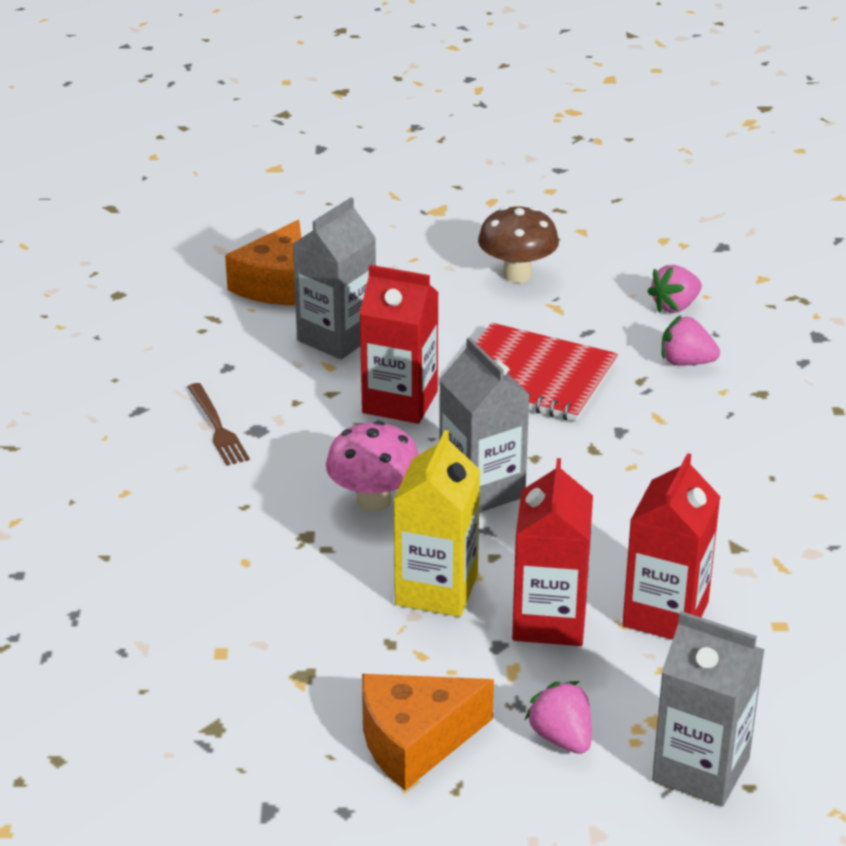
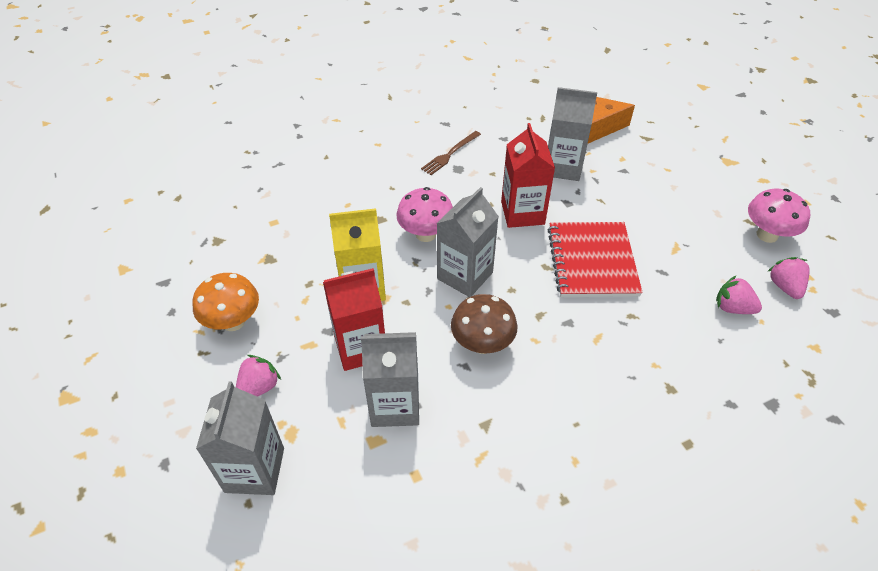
camera: 65 degrees right, 15 degrees up
orange cheese [362,674,494,790] -> orange mushroom [192,273,259,331]
brown mushroom [478,206,559,283] -> brown mushroom moved to [451,294,518,354]
red carton [622,453,720,640] -> grey carton [361,332,419,427]
pink strawberry [662,315,720,365] -> pink strawberry moved to [767,257,810,299]
none -> pink mushroom [748,189,810,243]

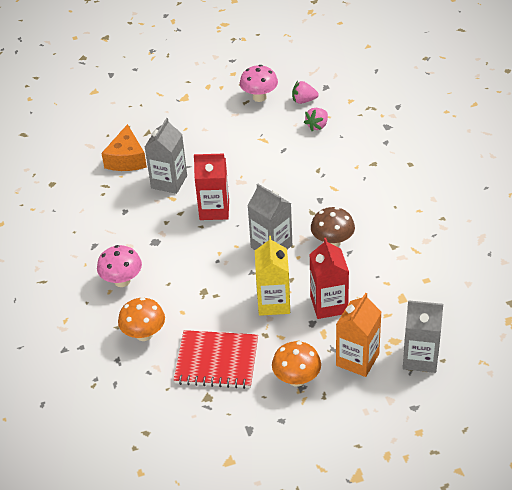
camera: 80 degrees left, 5 degrees down
pink strawberry [236,355,281,397] -> orange carton [336,293,382,377]
grey carton [361,332,419,427] -> none
pink mushroom [396,187,453,242] -> pink mushroom moved to [97,245,142,287]
brown fork [421,131,481,175] -> none
red notebook [548,222,643,297] -> red notebook moved to [174,330,258,389]
none -> orange mushroom [118,297,165,341]

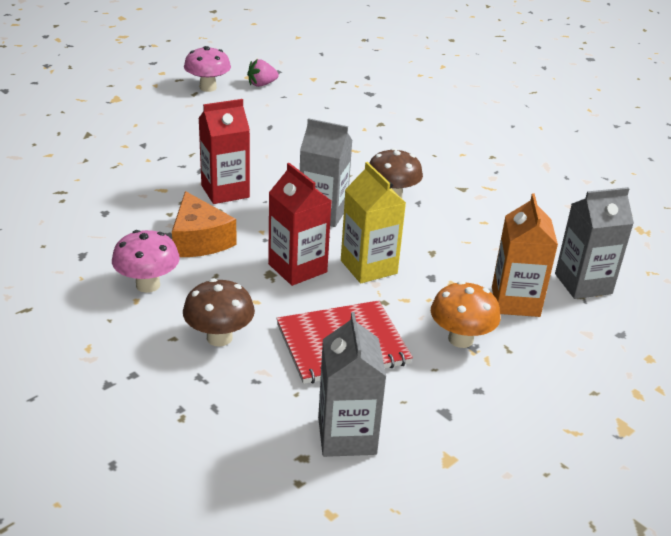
camera: 30 degrees left, 10 degrees down
orange cheese [102,124,147,171] -> orange cheese moved to [172,191,237,257]
orange mushroom [118,297,165,341] -> brown mushroom [183,279,255,347]
grey carton [145,118,187,194] -> grey carton moved to [318,312,386,457]
pink strawberry [304,108,328,131] -> none
red carton [309,238,349,319] -> red carton moved to [268,163,331,286]

